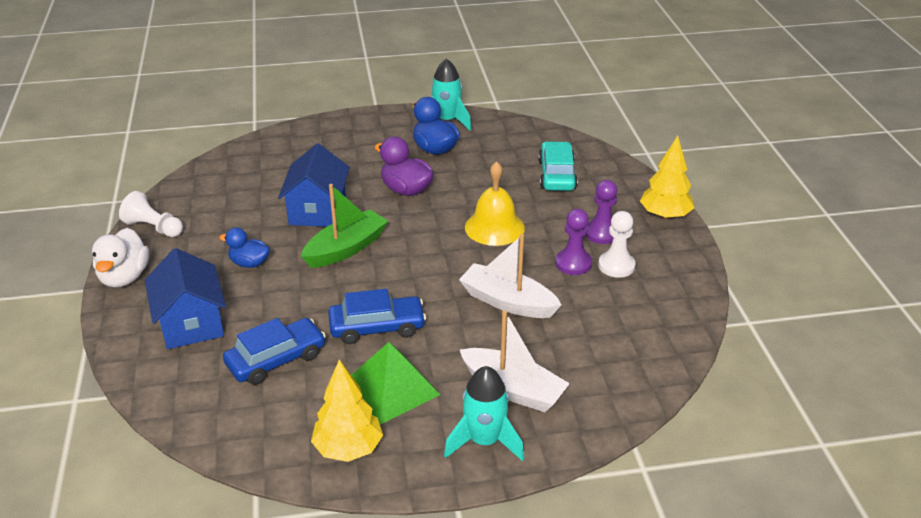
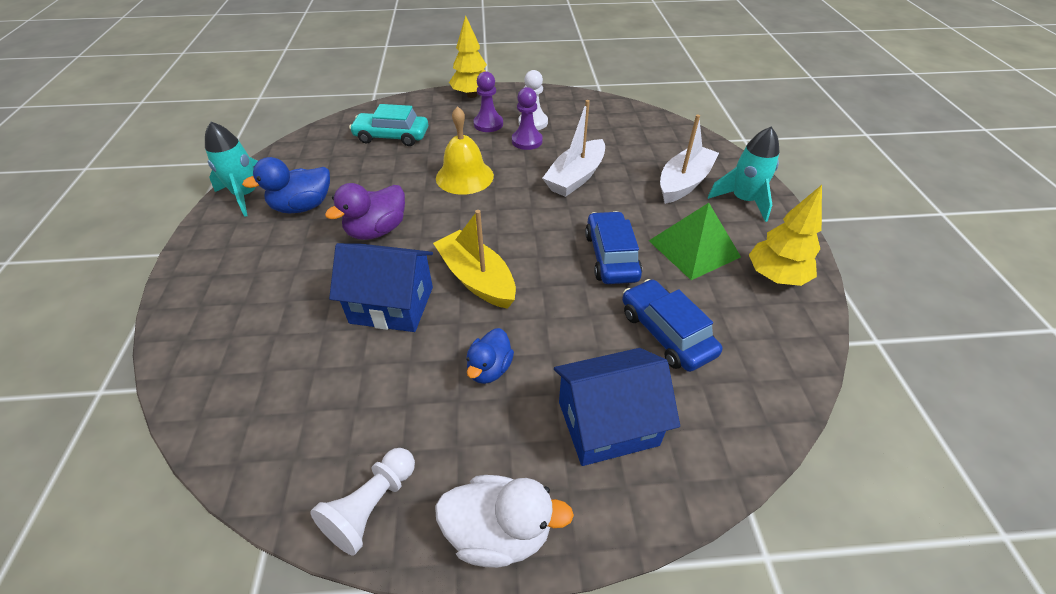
camera: 85 degrees left, 10 degrees up
green boat [301,184,388,268] -> yellow boat [433,210,516,309]

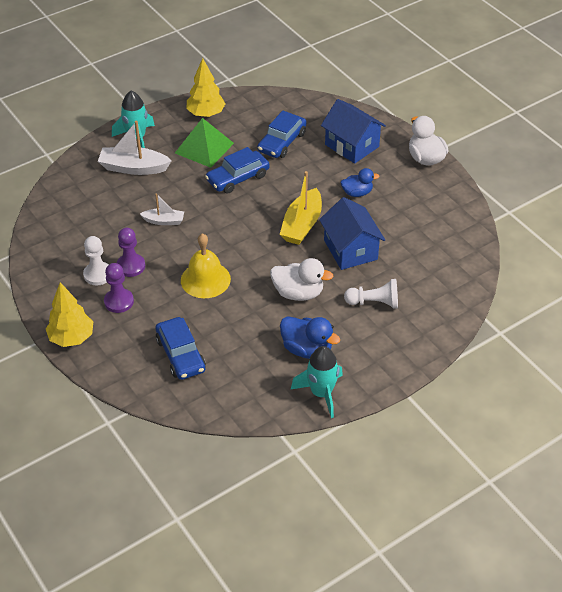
camera: 120 degrees left, 0 degrees up
white pawn [310,448,415,556] -> white pawn moved to [344,279,398,309]
purple duck [325,183,405,240] -> white duck [270,258,333,301]
turquoise car [349,104,428,146] -> blue car [155,317,206,380]
white boat [542,100,605,197] -> white boat [140,193,184,225], size x0.58

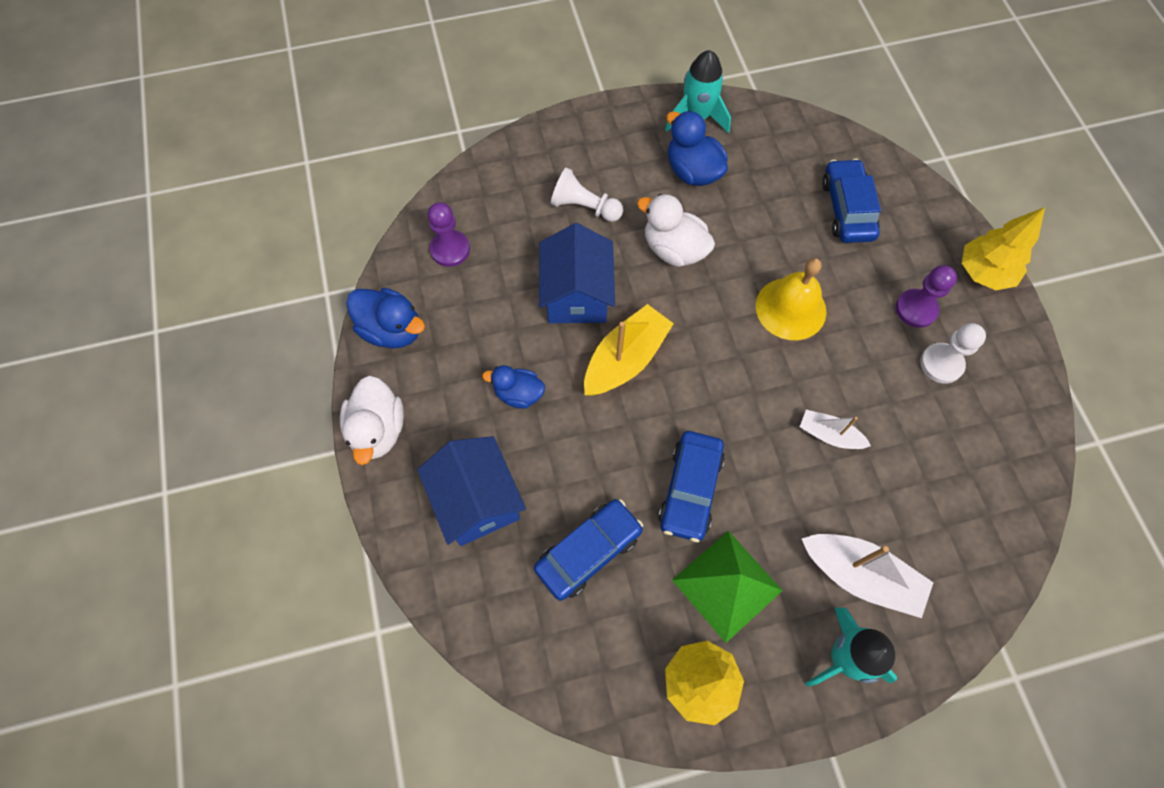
camera: 160 degrees left, 20 degrees up
purple pawn [117,228,145,277] -> purple pawn moved to [428,202,470,267]
blue car [205,147,270,194] -> blue car turned 120 degrees clockwise [658,431,725,542]
none -> blue duck [346,288,425,348]

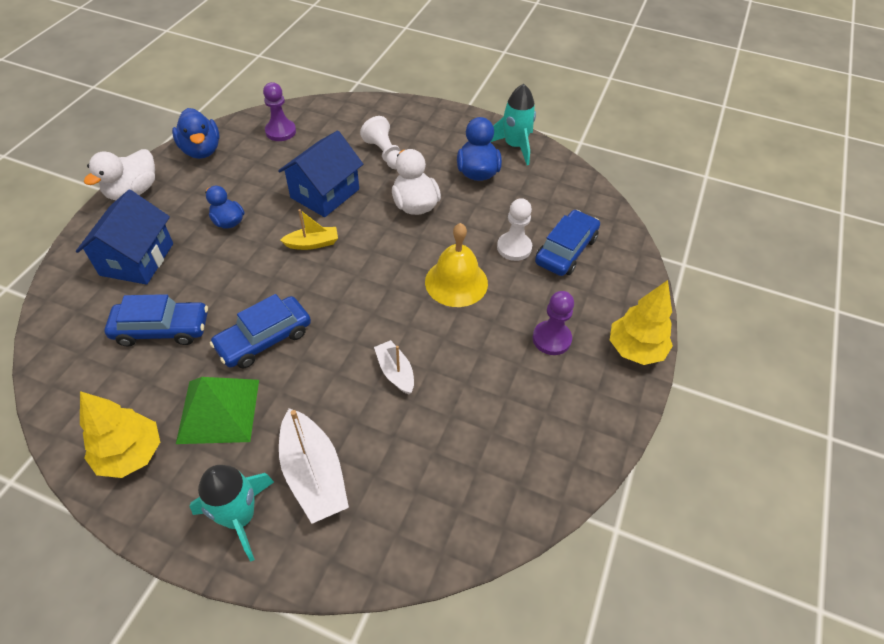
camera: 35 degrees right, 15 degrees down
yellow boat [584,304,674,396] -> yellow boat [280,209,338,250], size x0.58
white pawn [920,323,986,384] -> white pawn moved to [497,198,532,261]

